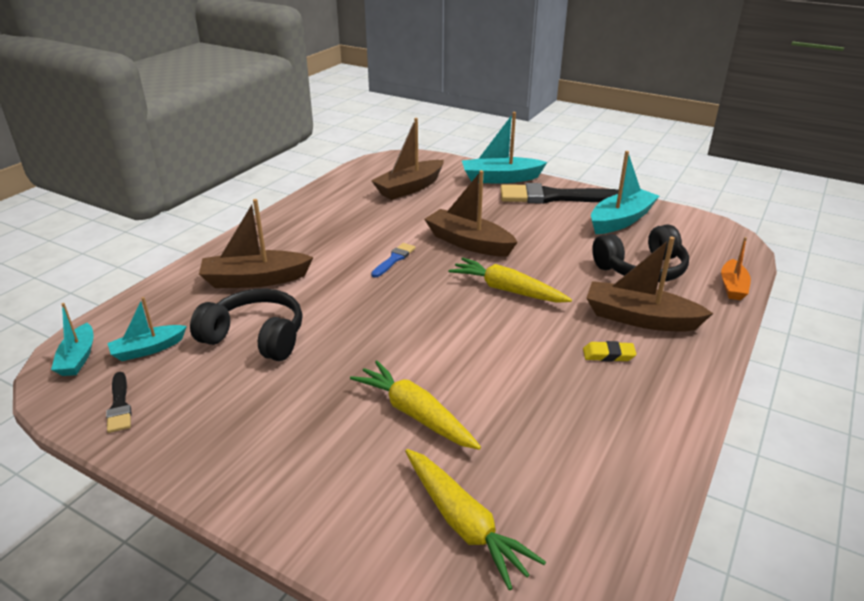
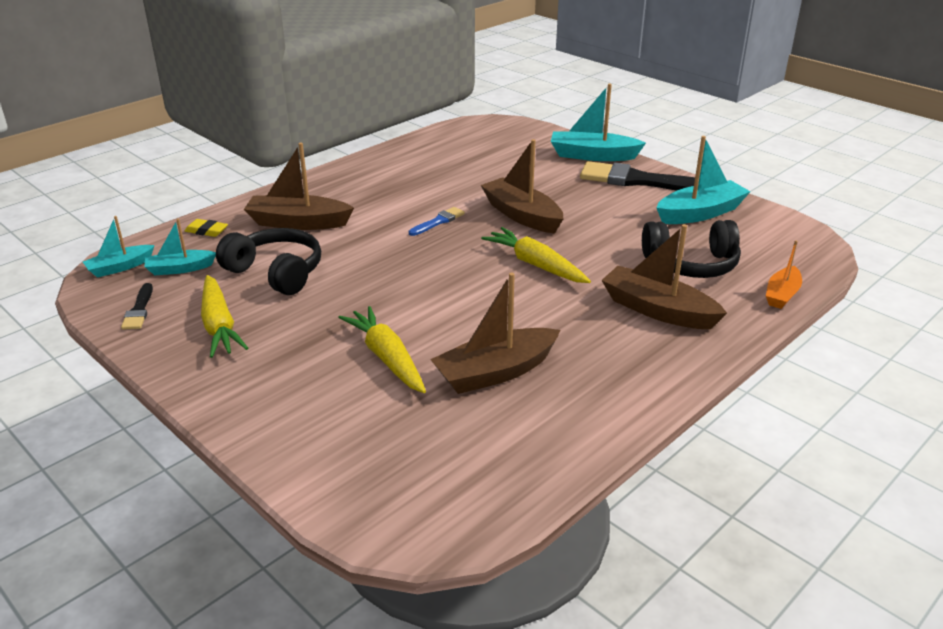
camera: 15 degrees right, 0 degrees up
turquoise boat [51,303,93,376] -> turquoise boat turned 45 degrees clockwise [83,216,155,278]
brown boat [371,118,444,200] -> brown boat moved to [430,273,560,394]
yellow carrot [405,449,546,590] -> yellow carrot moved to [201,275,248,358]
yellow eraser [583,341,636,362] -> yellow eraser moved to [185,219,228,237]

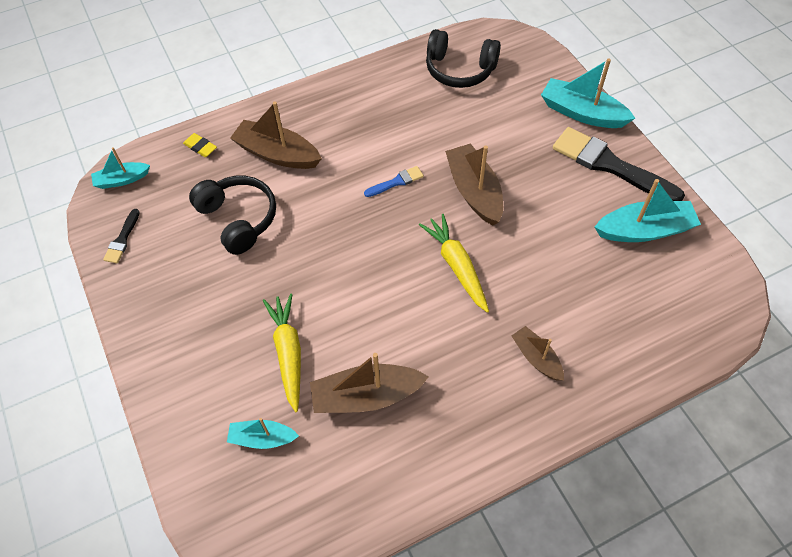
camera: 20 degrees right, 25 degrees up
turquoise boat [145,219,216,275] -> turquoise boat moved to [227,418,299,449]
yellow carrot [201,275,248,358] -> none
brown boat [601,224,727,329] -> brown boat [512,326,564,381], size x0.59
black headphones [642,220,741,278] -> black headphones moved to [426,29,501,88]
orange boat [766,240,802,309] -> none

